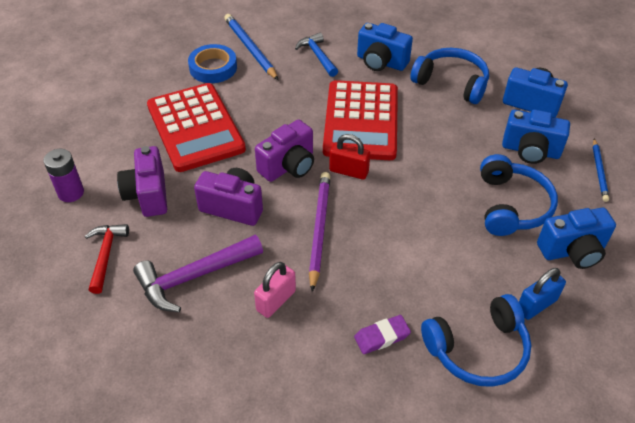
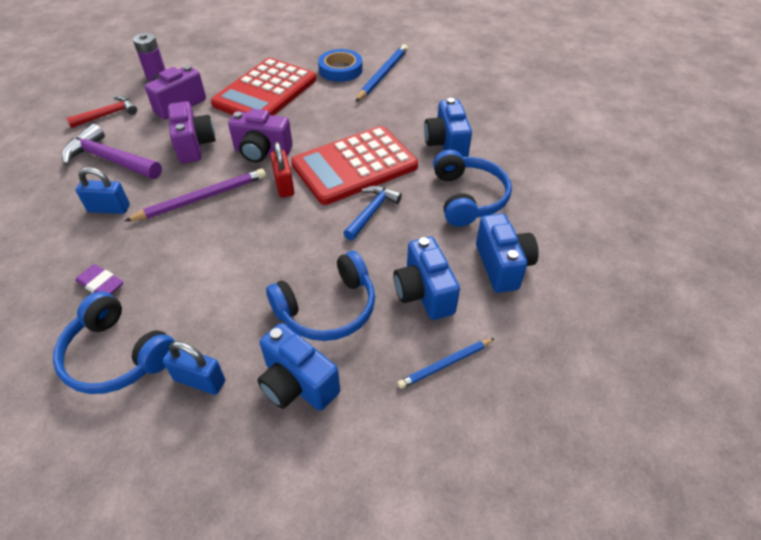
camera: 55 degrees right, 0 degrees up
pink padlock [254,262,296,318] -> blue padlock [76,167,130,214]
blue hammer [295,33,338,77] -> blue hammer moved to [344,186,402,240]

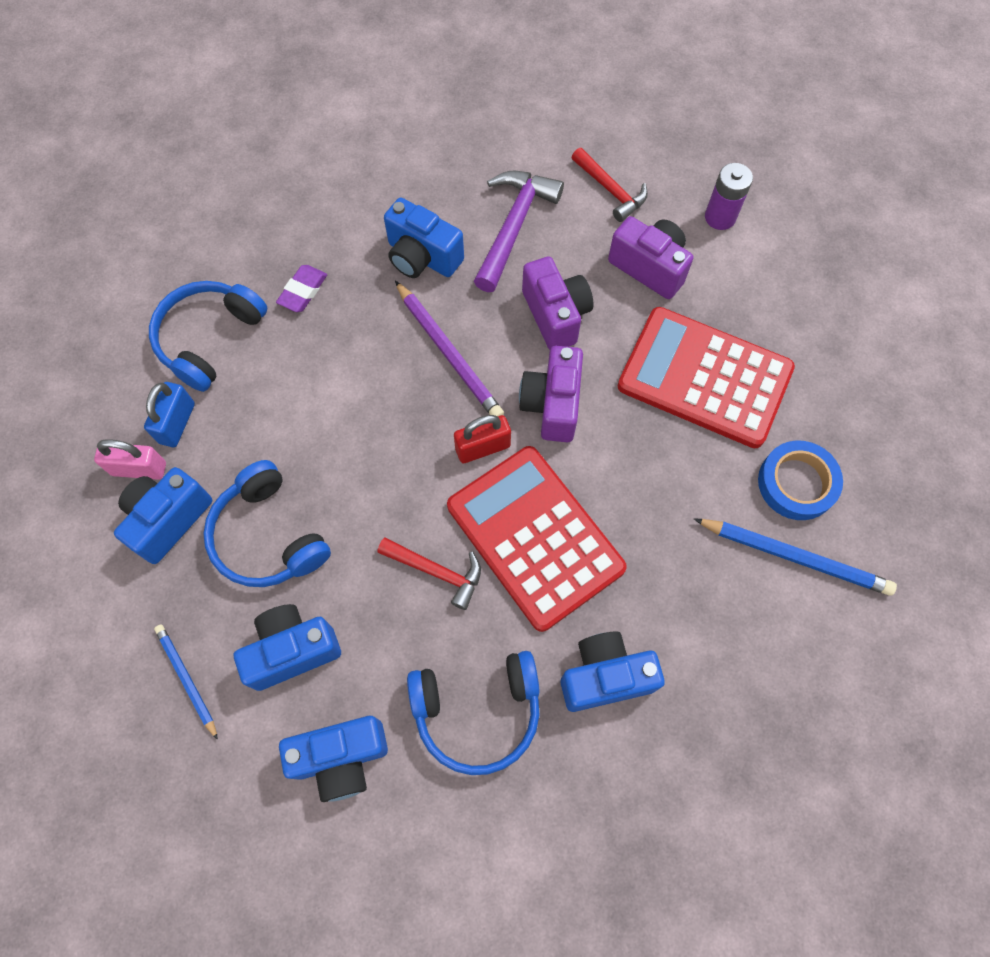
camera: 85 degrees right, 20 degrees up
blue padlock [76,167,130,214] -> blue camera [384,198,464,278]
purple camera [168,101,216,163] -> purple camera turned 90 degrees counterclockwise [522,256,594,350]
blue hammer [344,186,402,240] -> red hammer [377,538,481,610]
none -> pink padlock [94,439,166,480]

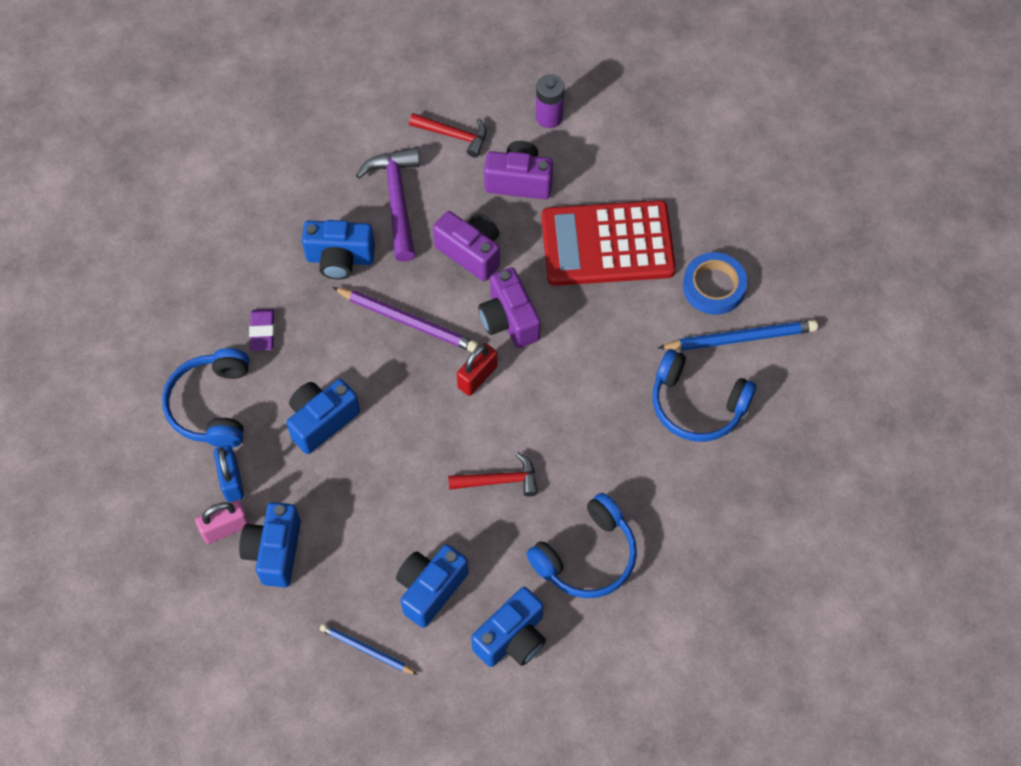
camera: 30 degrees left, 5 degrees down
blue headphones [203,460,331,587] -> blue headphones moved to [653,349,756,442]
red calculator [447,446,627,632] -> none
blue camera [561,631,665,712] -> blue camera moved to [286,379,360,454]

